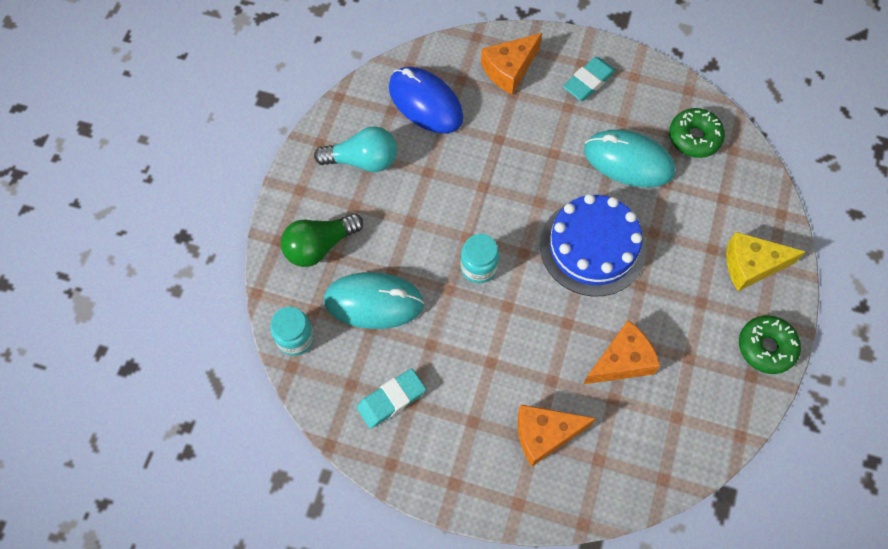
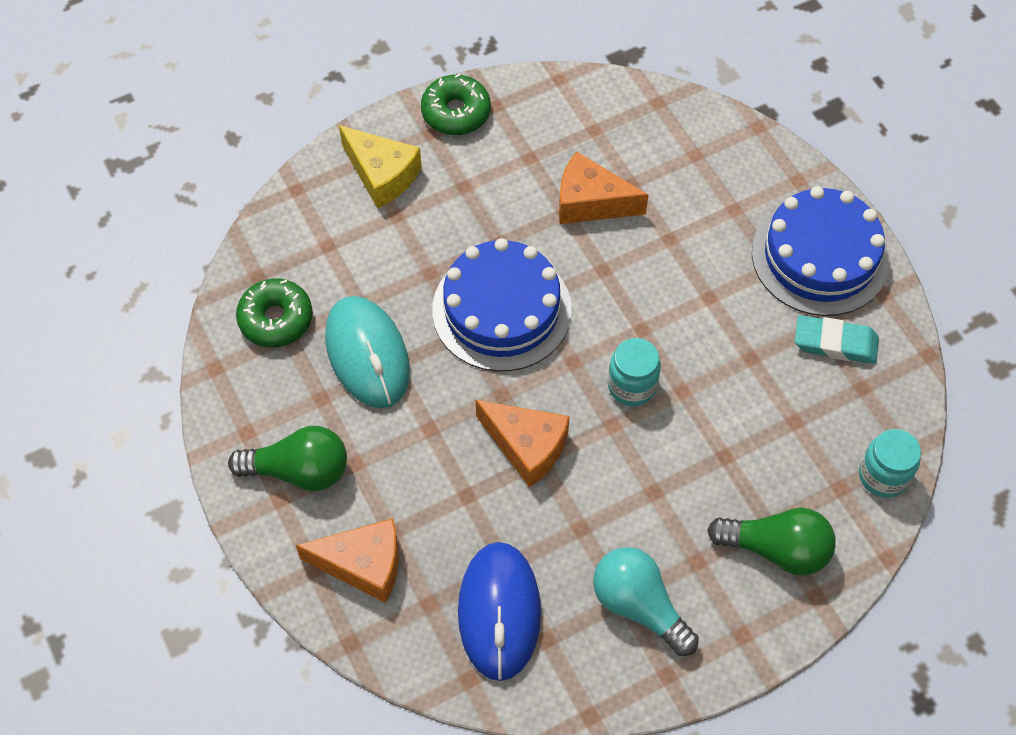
camera: 135 degrees left, 5 degrees down
turquoise mouse [324,272,424,329] -> none
orange cheese [517,405,596,467] -> orange cheese moved to [476,400,570,488]
turquoise eraser [563,57,616,101] -> green light bulb [228,426,347,491]
none -> blue cake [752,186,889,316]

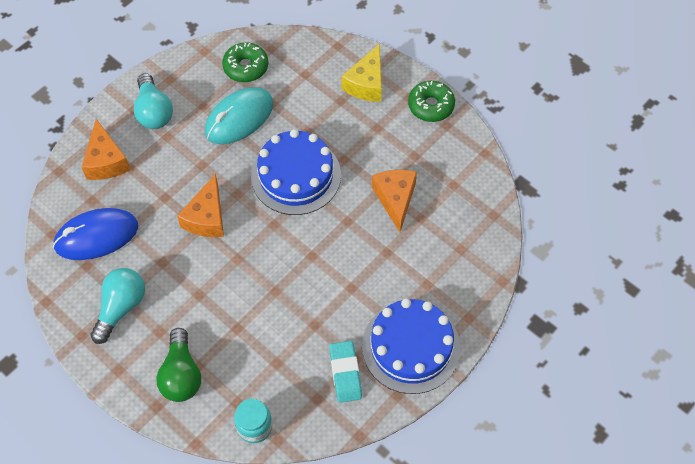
camera: 70 degrees right, 0 degrees up
green light bulb [228,426,347,491] -> turquoise light bulb [133,73,173,129]
turquoise jar [608,338,661,406] -> none

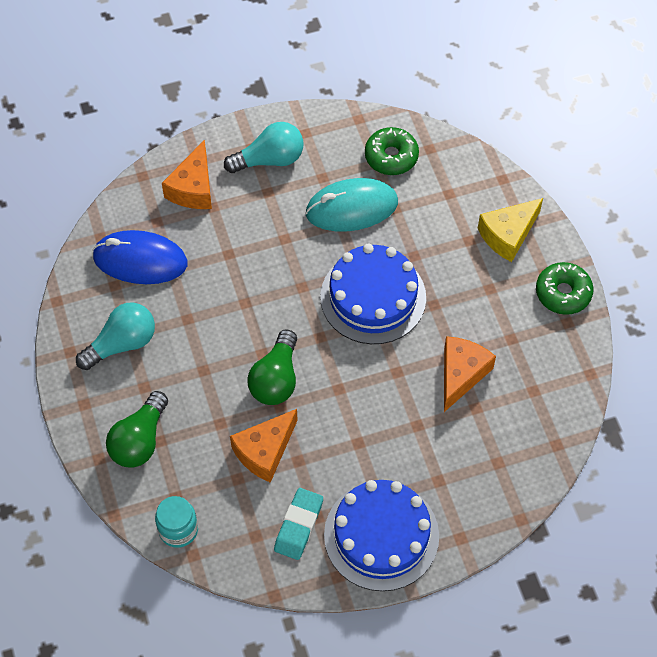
camera: 30 degrees right, 0 degrees up
turquoise light bulb [133,73,173,129] -> turquoise light bulb turned 120 degrees counterclockwise [224,122,303,173]
orange cheese [177,174,224,237] -> orange cheese moved to [230,409,298,483]
none -> green light bulb [247,329,297,405]

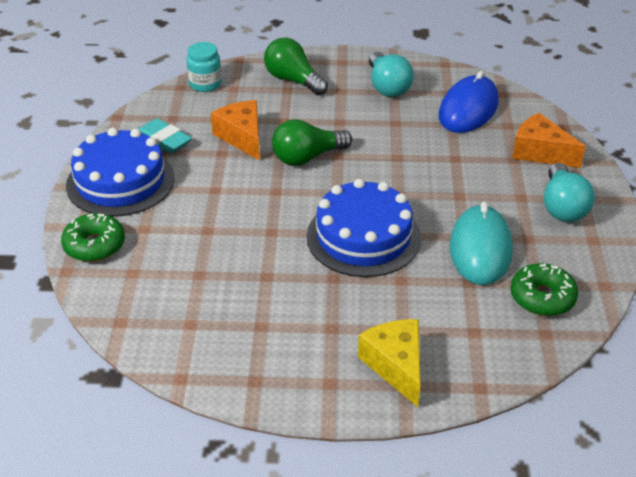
camera: 110 degrees right, 20 degrees down
green light bulb [247,329,297,405] -> green light bulb turned 60 degrees counterclockwise [272,119,352,166]
orange cheese [444,336,496,412] -> none
green donut [536,262,594,315] -> green donut moved to [61,213,125,262]

